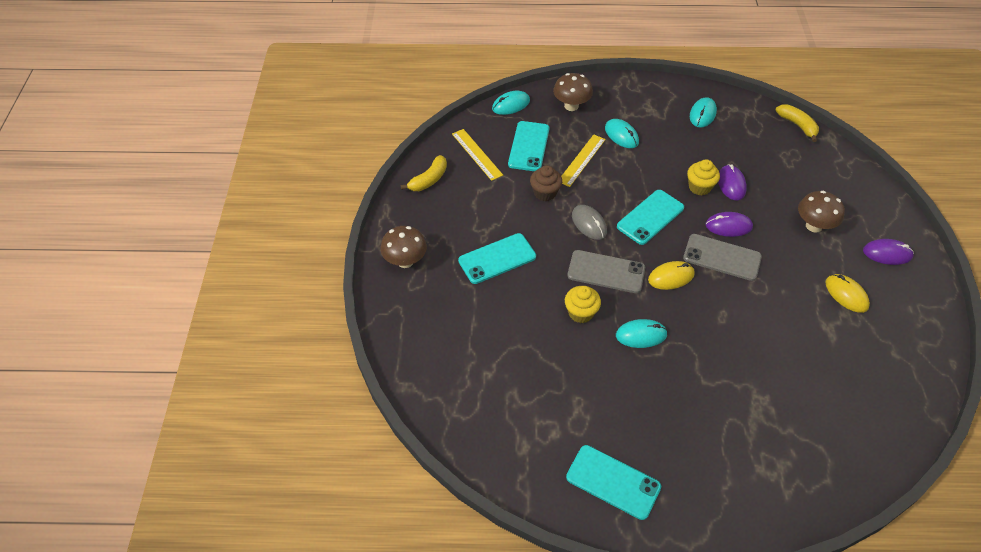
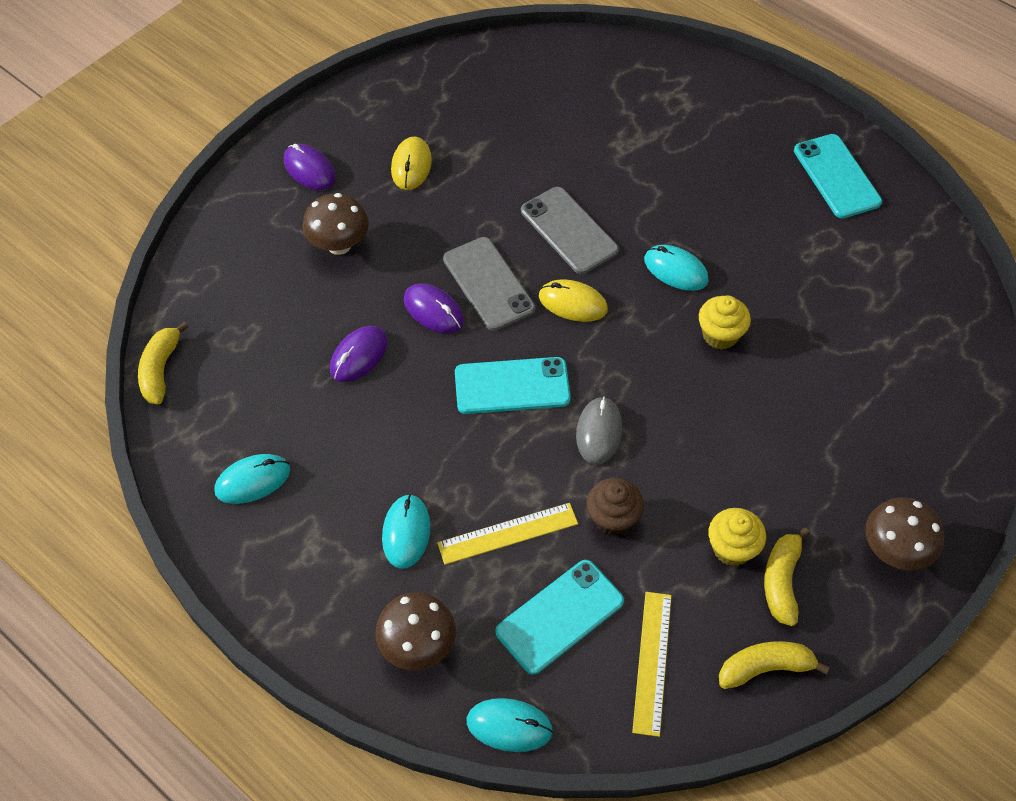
camera: 140 degrees left, 5 degrees up
turquoise phone [458,233,536,284] -> none
grey phone [567,250,645,293] -> grey phone moved to [521,187,619,274]
yellow cupcake [687,159,720,196] -> yellow cupcake moved to [708,508,766,566]
none -> yellow banana [764,528,810,626]

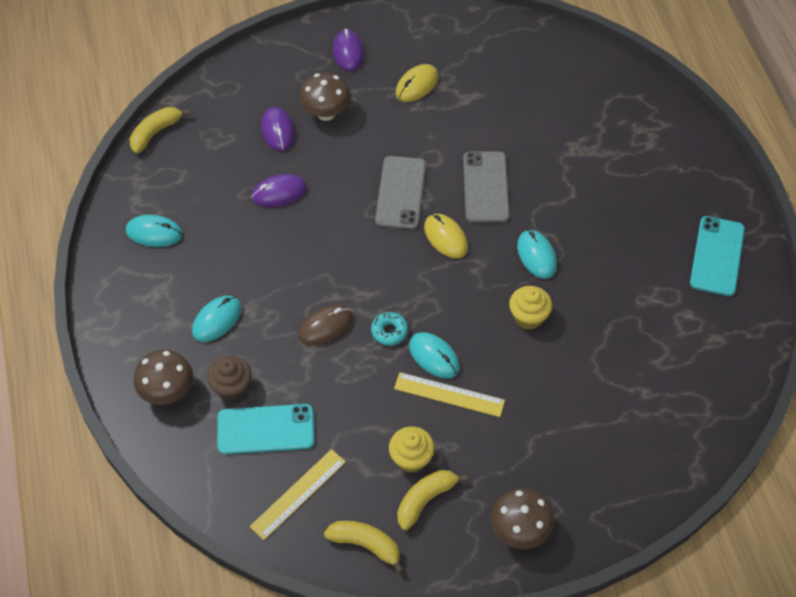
camera: 35 degrees right, 0 degrees up
purple mouse [404,283,464,333] -> purple mouse moved to [261,107,295,151]
yellow ruler [437,503,578,565] -> yellow ruler moved to [394,372,505,417]
turquoise phone [455,357,570,414] -> none
turquoise mouse [467,698,553,752] -> turquoise mouse moved to [409,332,460,378]
grey mouse [576,397,622,465] -> turquoise donut [371,312,408,346]
brown cupcake [587,478,644,536] -> brown cupcake moved to [207,356,252,401]
none -> brown mouse [298,305,353,346]

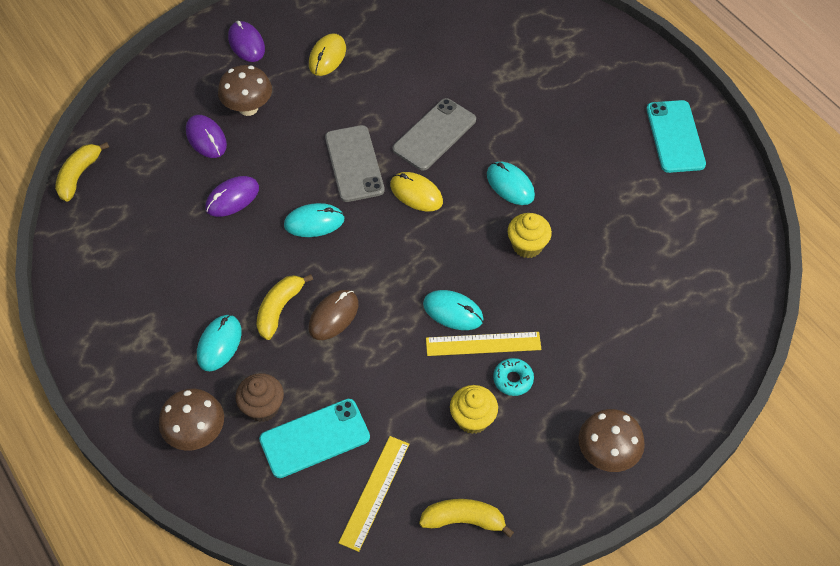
camera: 20 degrees left, 0 degrees up
turquoise mouse [126,215,183,247] -> turquoise mouse moved to [284,203,345,237]
turquoise donut [371,312,408,346] -> turquoise donut moved to [493,358,534,396]
yellow banana [397,470,467,530] -> yellow banana moved to [256,274,313,340]
grey phone [463,151,509,222] -> grey phone turned 60 degrees clockwise [393,98,476,171]

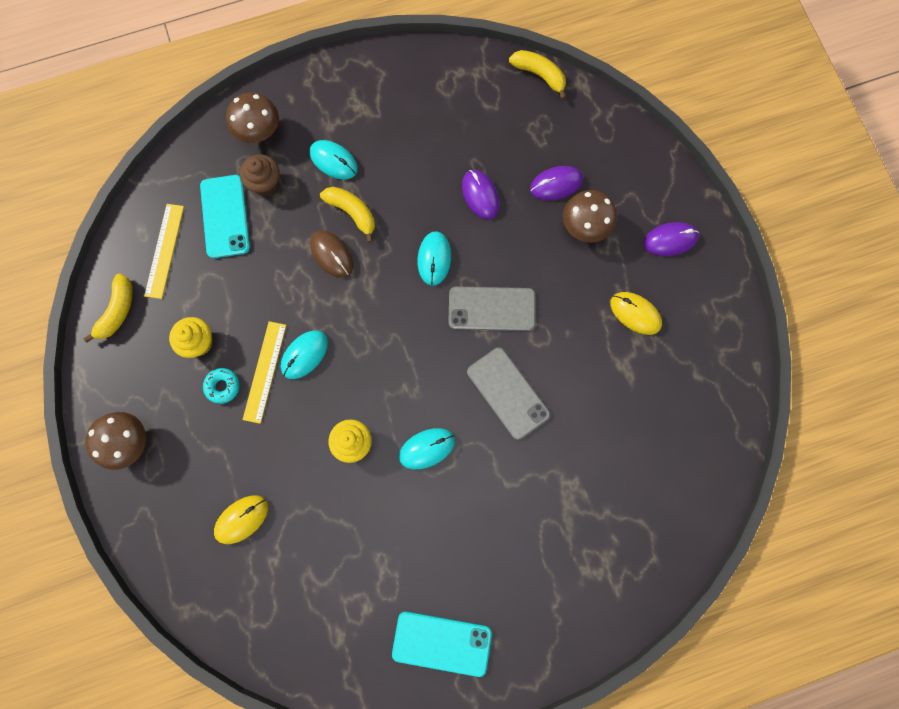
camera: 105 degrees right, 20 degrees up
yellow ruler [339,436,409,552] -> yellow ruler turned 60 degrees clockwise [144,204,184,299]
yellow mouse [390,172,443,212] -> yellow mouse moved to [214,495,268,544]

